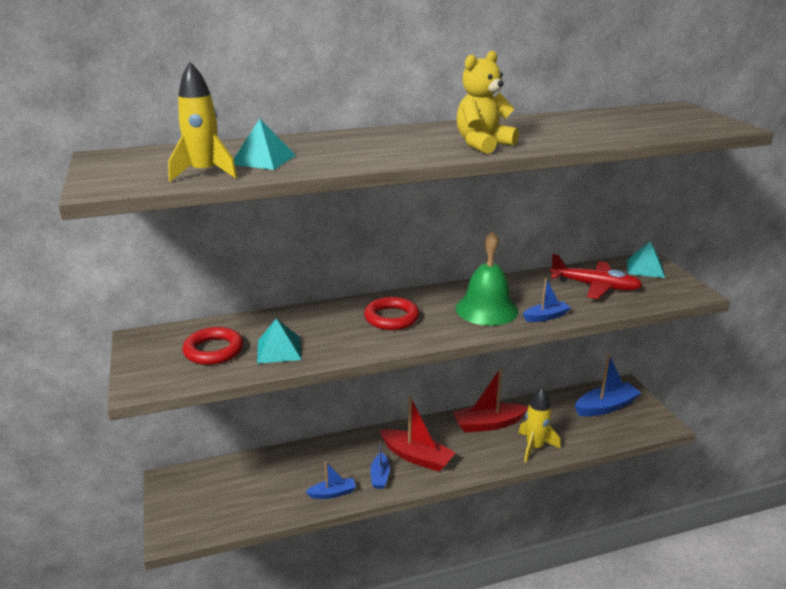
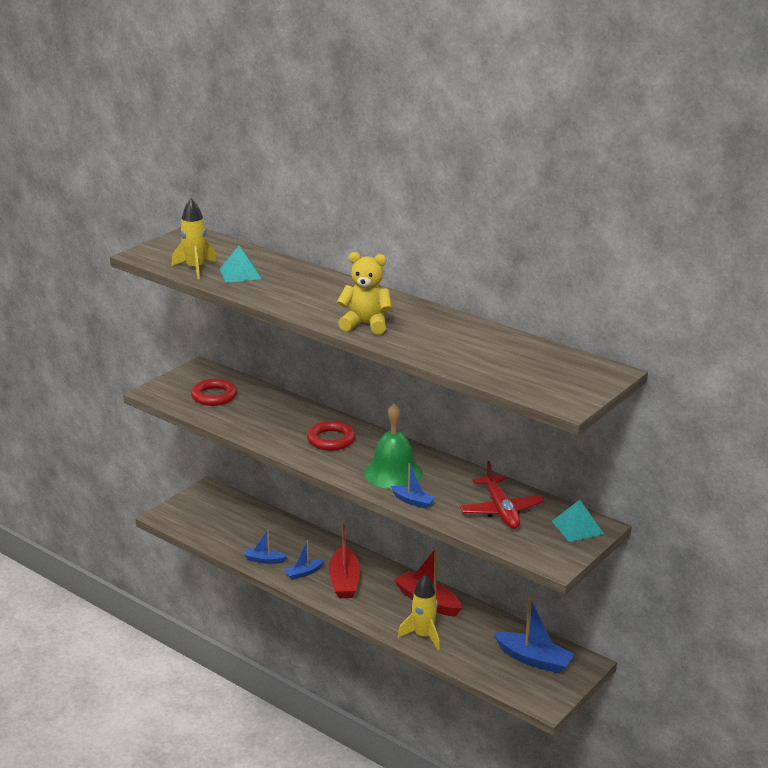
camera: 55 degrees right, 0 degrees up
turquoise pyramid [257,318,302,364] -> none
blue boat [306,461,356,499] -> blue boat turned 150 degrees clockwise [244,530,287,564]

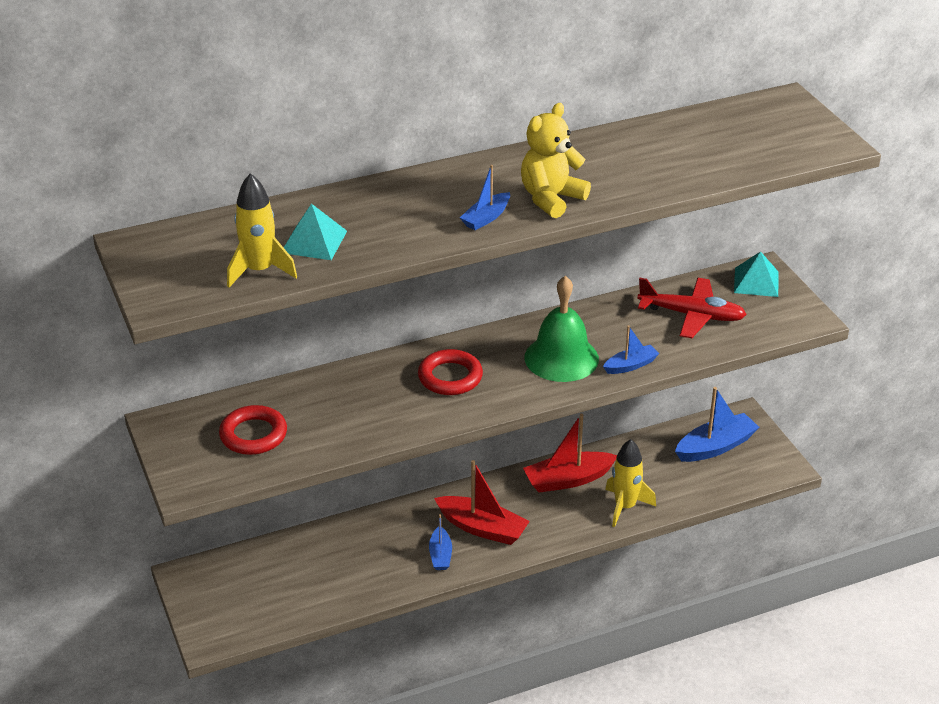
camera: 60 degrees left, 10 degrees up
blue boat [244,530,287,564] -> blue boat moved to [460,165,510,230]

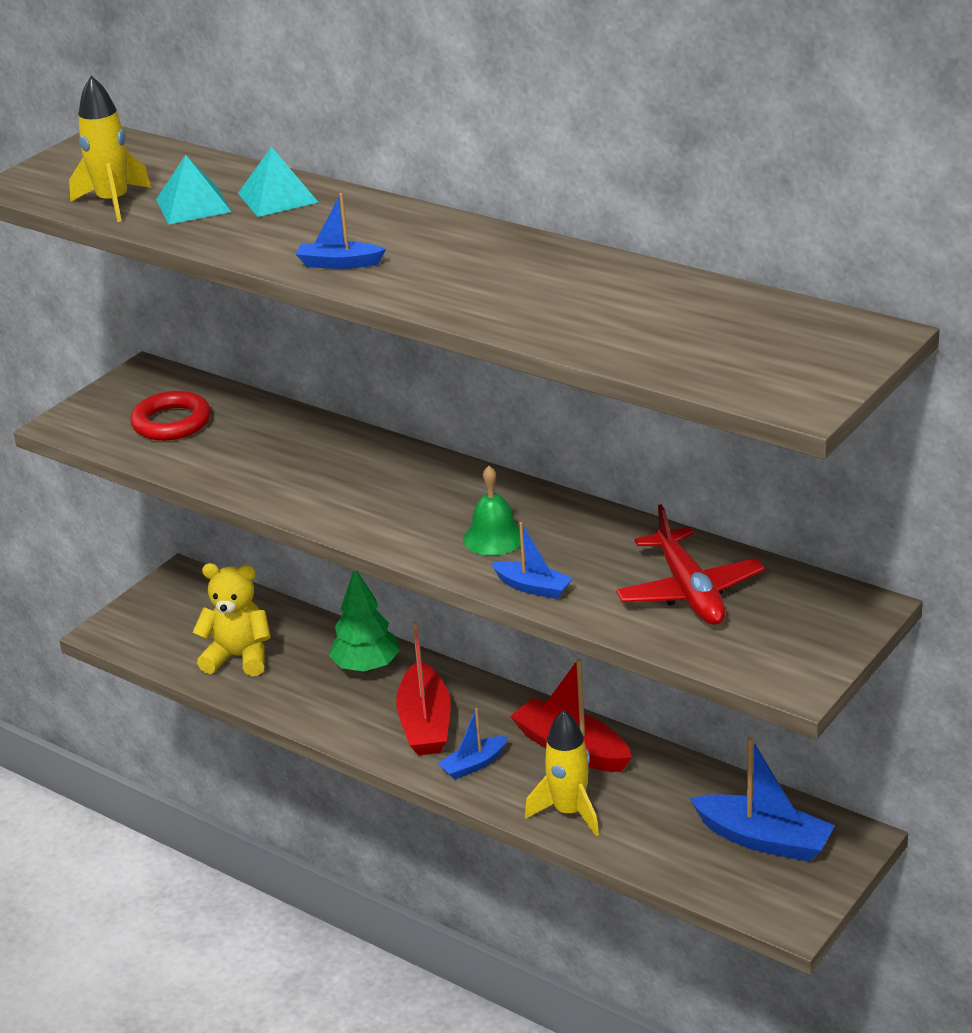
camera: 60 degrees right, 5 degrees down
red ring [418,349,483,395] -> none
blue boat [429,514,452,570] -> blue boat moved to [438,708,508,780]
yellow teddy bear [521,103,591,218] -> yellow teddy bear moved to [192,563,271,676]
green bell [525,276,599,382] -> green bell [463,466,524,556], size x0.60
turquoise pyramid [734,251,779,297] -> turquoise pyramid moved to [238,147,319,217]
none -> green tree [329,570,400,672]

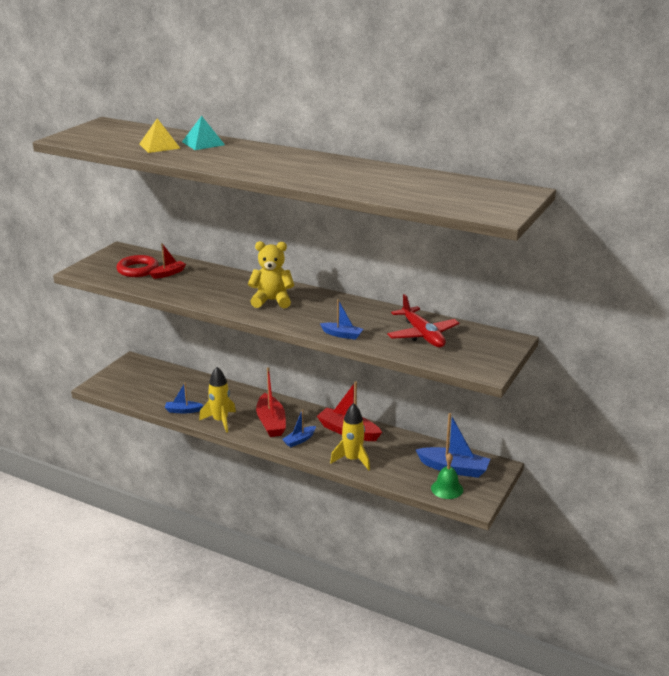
camera: 10 degrees left, 5 degrees down
yellow rocket [69,76,151,222] -> yellow rocket moved to [199,367,236,433]
turquoise pyramid [156,155,231,225] -> yellow pyramid [139,118,181,153]
yellow teddy bear [192,563,271,676] -> yellow teddy bear moved to [248,241,294,308]
blue boat [296,193,386,269] -> blue boat moved to [165,382,204,414]
green tree [329,570,400,672] -> none
green bell [463,466,524,556] -> green bell moved to [431,453,463,499]
none -> red boat [149,243,186,279]

